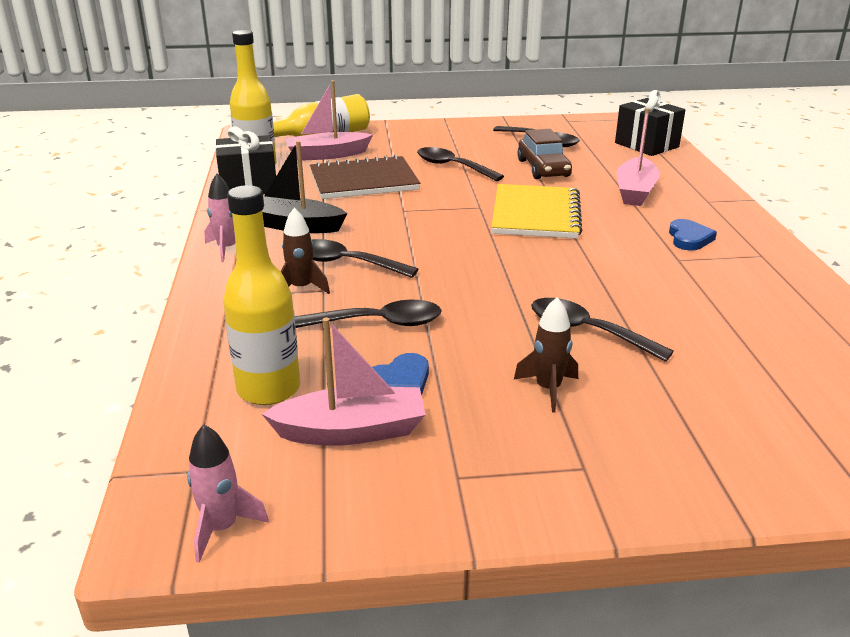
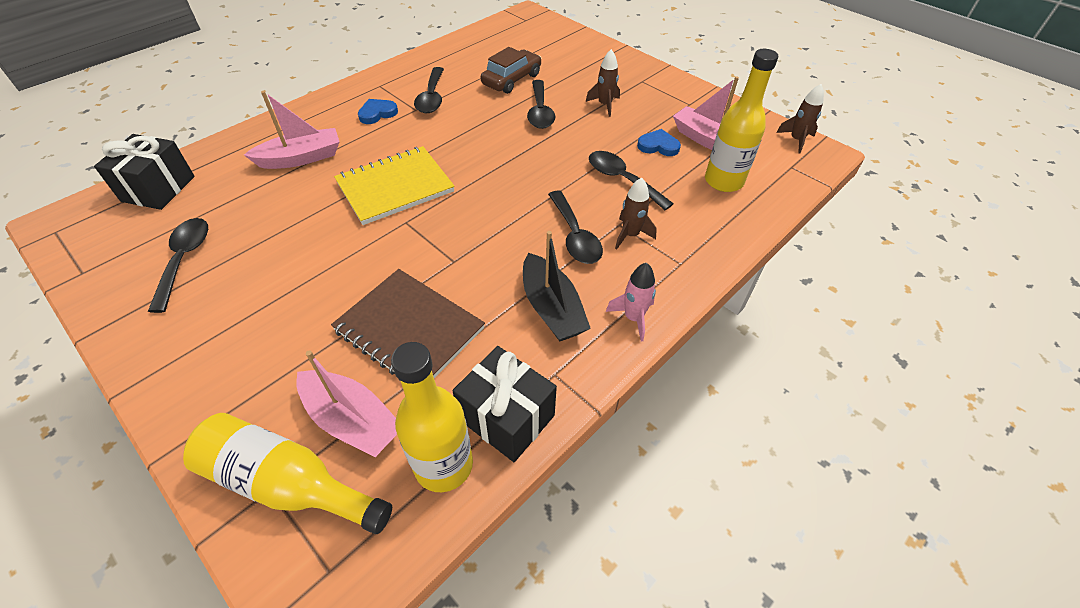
camera: 130 degrees left, 20 degrees up
pink rocket [187,424,269,563] -> brown rocket [776,84,824,154]
black spoon [417,147,504,181] -> black spoon moved to [414,67,444,113]
brown car [517,129,572,179] -> brown car moved to [481,47,542,94]

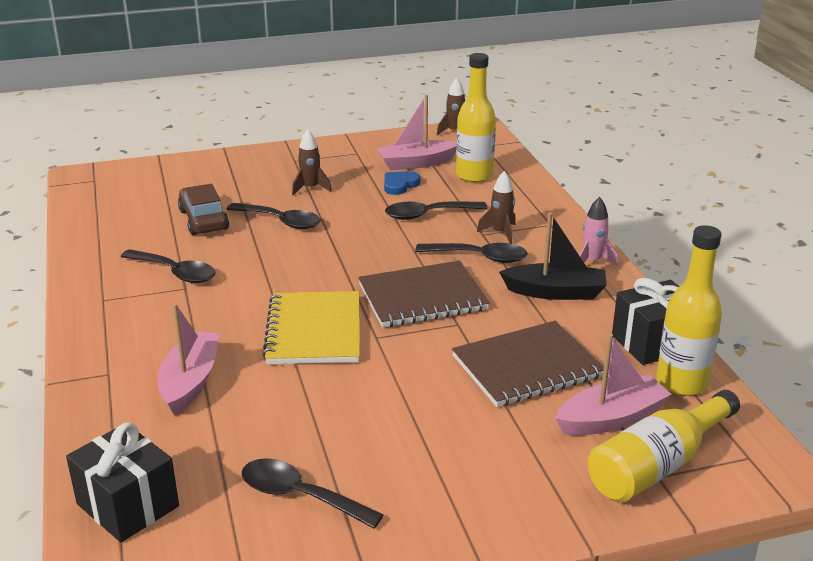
camera: 60 degrees left, 20 degrees down
blue heart [358,99,398,124] -> none
none -> brown notebook [358,261,490,328]

